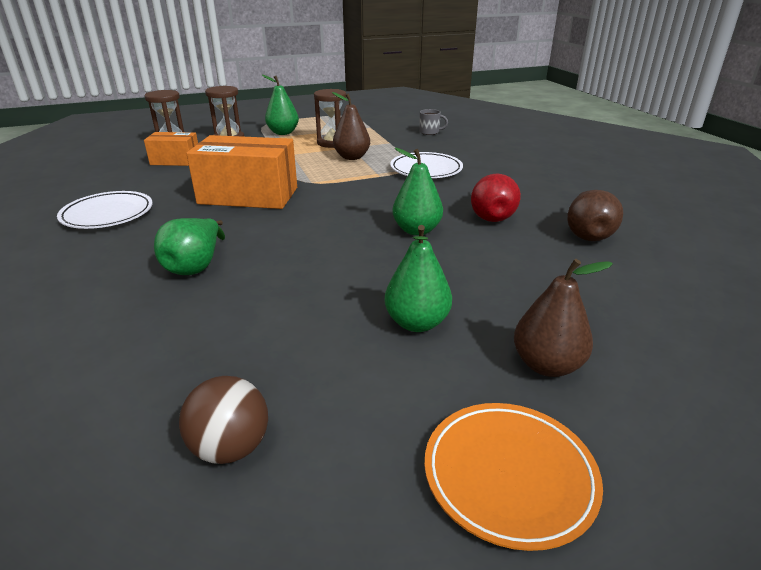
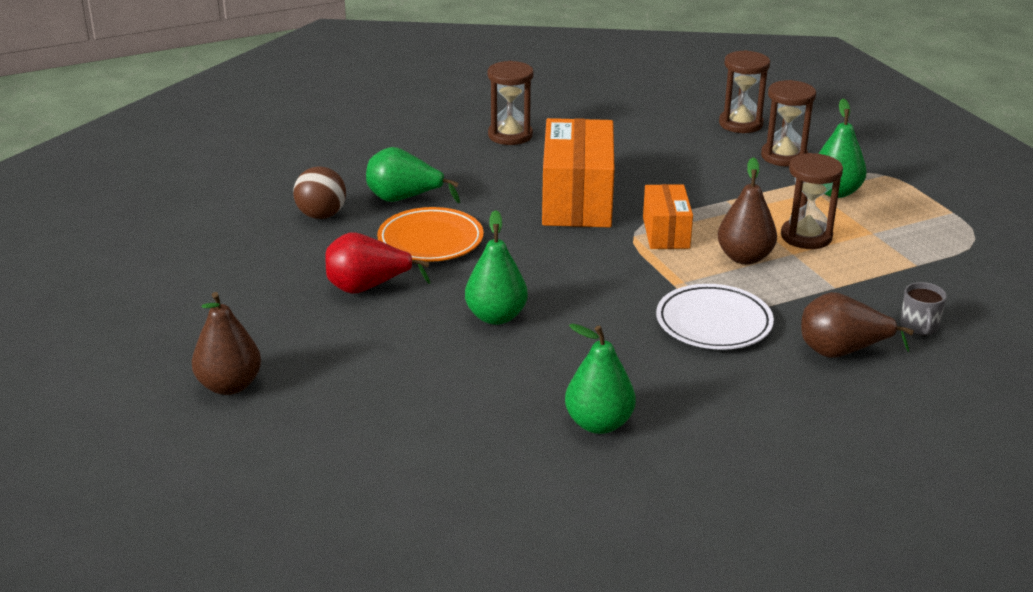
camera: 85 degrees right, 0 degrees up
white plate [57,191,153,229] -> brown hourglass [488,61,534,145]
orange box [144,132,198,166] -> orange box moved to [643,184,693,249]
brown ball [179,376,268,464] -> brown ball moved to [293,166,346,219]
green pear [384,225,452,332] -> green pear moved to [565,323,636,434]
orange plate [424,403,603,551] -> orange plate moved to [377,207,484,262]
red pear [471,174,521,222] -> red pear moved to [326,232,430,294]
brown pear [567,190,623,241] -> brown pear moved to [801,292,914,358]

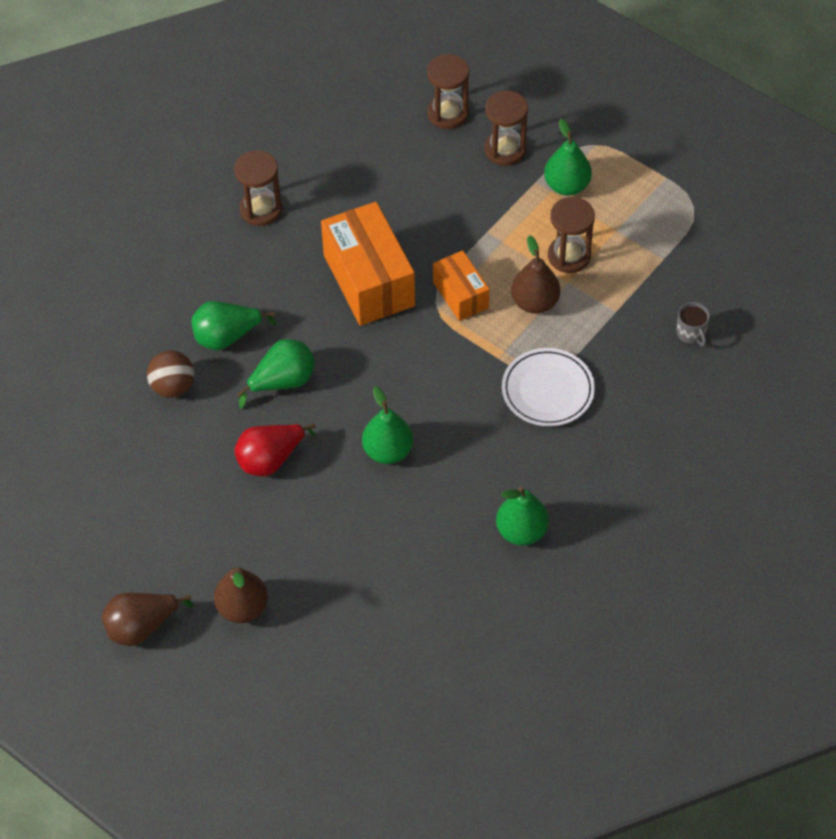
camera: 25 degrees left, 25 degrees up
orange plate [377,207,484,262] -> green pear [237,339,315,408]
brown pear [801,292,914,358] -> brown pear moved to [102,593,193,646]

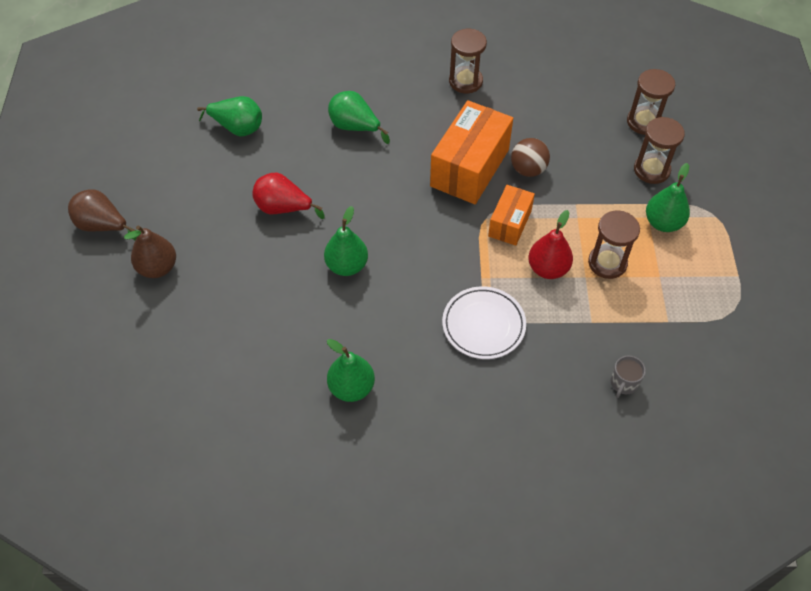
camera: 50 degrees right, 0 degrees up
brown ball [147,350,194,398] -> brown ball moved to [511,138,550,177]
green pear [237,339,315,408] -> green pear moved to [197,96,262,137]
brown pear [511,235,560,314] -> red pear [528,210,573,279]

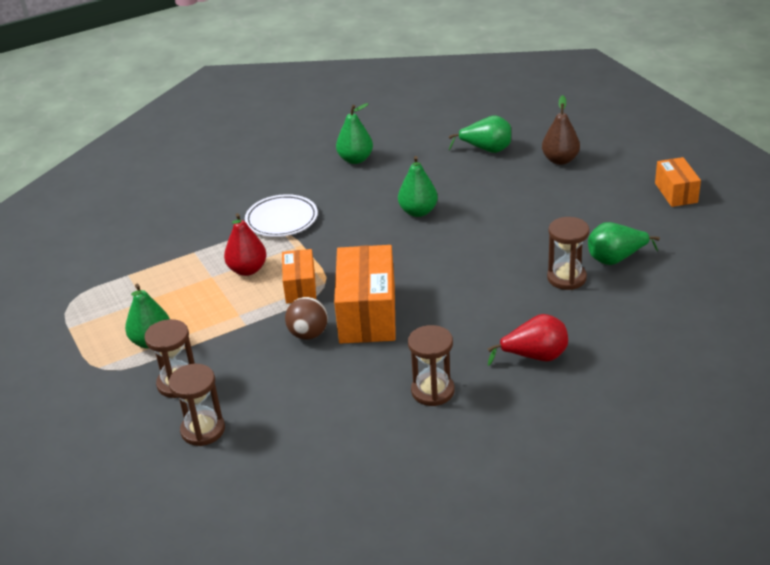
camera: 155 degrees right, 20 degrees down
brown pear [68,189,137,240] -> none
red pear [252,173,325,219] -> red pear moved to [488,314,568,366]
green pear [328,91,390,144] -> green pear moved to [449,115,511,153]
brown hourglass [588,210,640,279] -> brown hourglass moved to [547,217,589,290]
grey mug [611,356,646,398] -> none
none -> orange box [655,157,701,207]

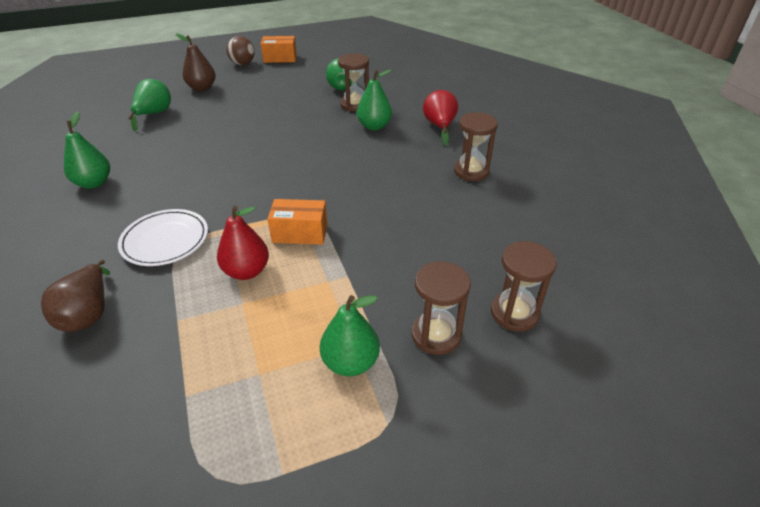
camera: 85 degrees left, 5 degrees up
brown ball [285,297,328,340] -> brown ball moved to [226,36,255,65]
orange box [334,245,396,344] -> none
green pear [398,156,438,217] -> green pear moved to [357,70,392,130]
none -> brown pear [41,259,110,332]

